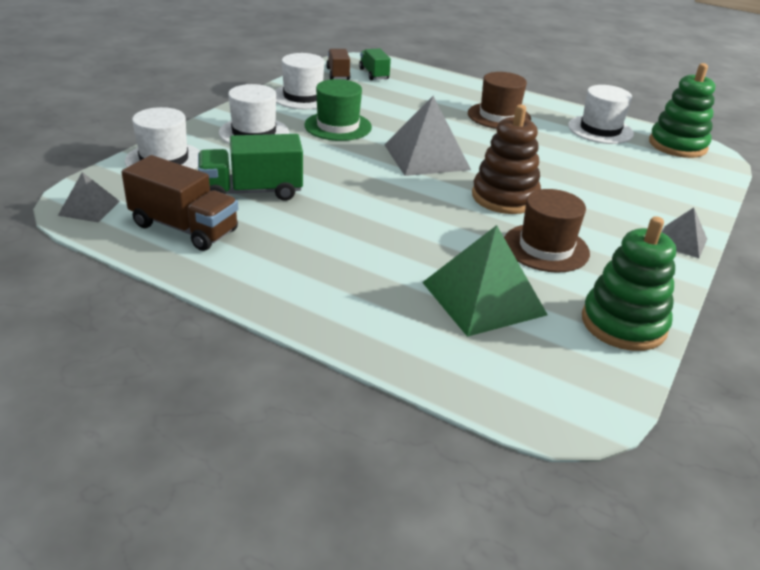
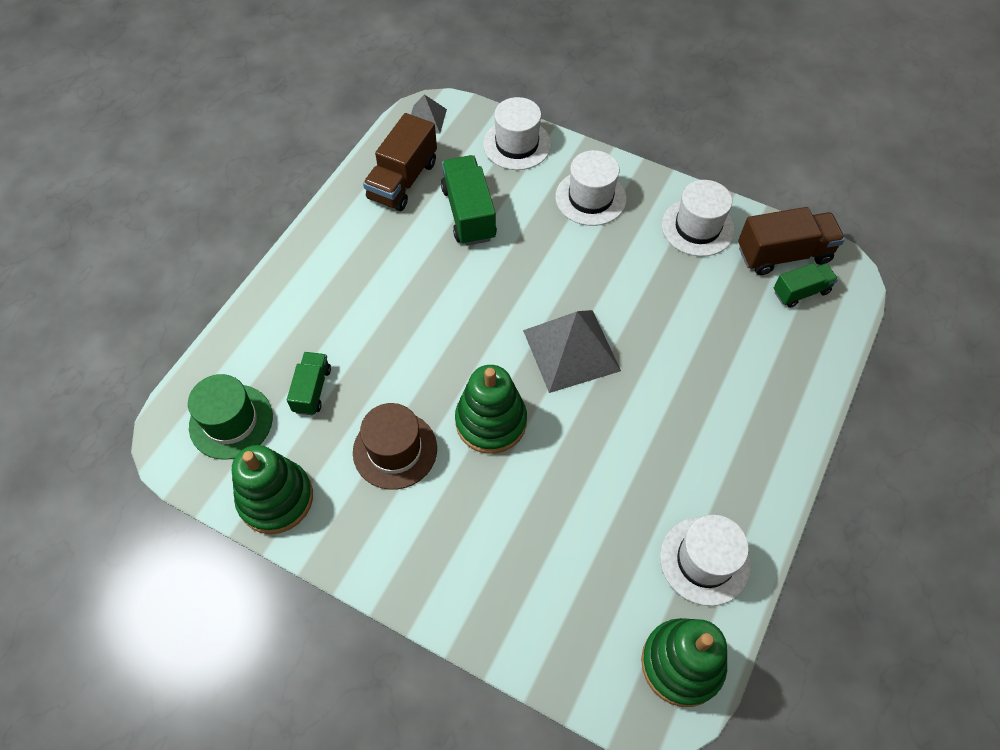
camera: 90 degrees right, 25 degrees up
green hat [304,79,372,141] -> green hat moved to [188,374,273,460]
brown truck [326,49,351,80] -> brown truck [738,207,845,275], size x1.65
green pyramid [422,225,548,337] -> green truck [287,352,331,415]
brown hat [468,72,531,129] -> none
brown stacking toy [472,105,541,214] -> green stacking toy [455,365,527,454]
grey pyramid [662,207,707,258] -> none

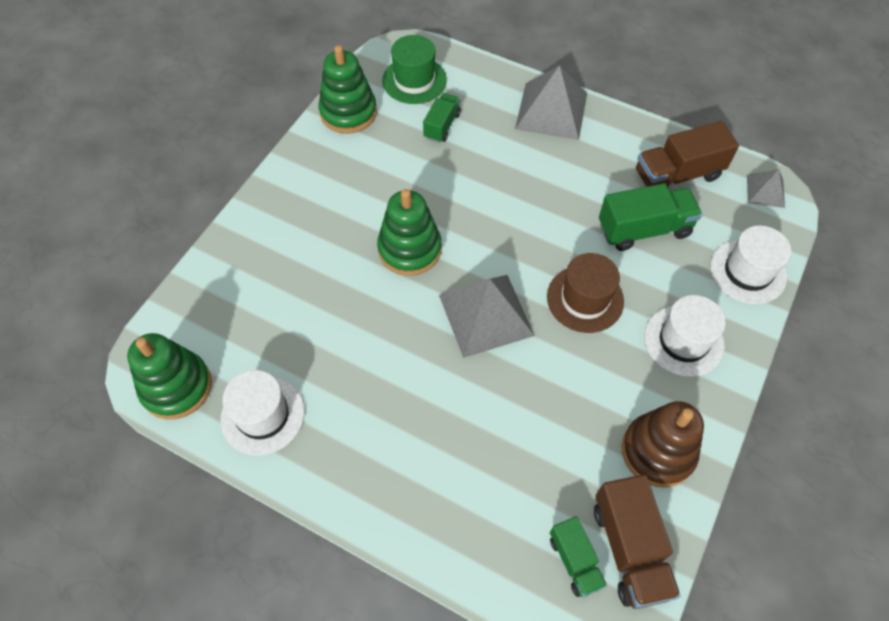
camera: 90 degrees right, 0 degrees up
green truck [287,352,331,415] -> green truck turned 75 degrees counterclockwise [423,93,461,143]
brown hat [353,403,437,490] -> brown hat moved to [547,253,624,333]
brown truck [363,113,437,211] -> brown truck turned 45 degrees counterclockwise [636,121,739,189]
white hat [662,180,735,257] -> brown stacking toy [622,401,704,488]
none -> grey pyramid [515,65,587,140]

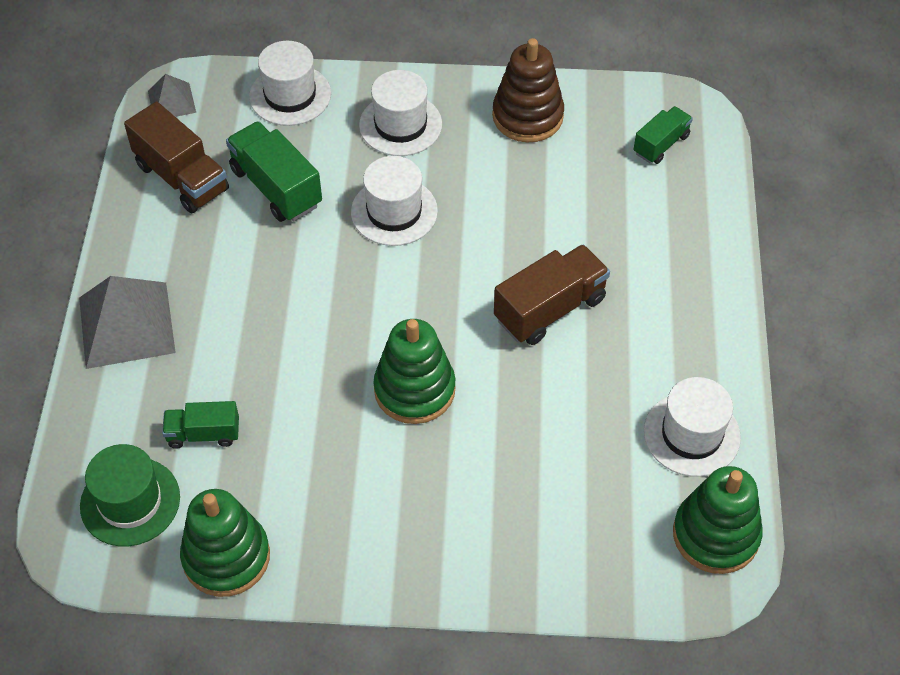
camera: 115 degrees left, 5 degrees down
grey pyramid [439,275,535,358] -> none
brown hat [547,253,624,333] -> white hat [351,156,438,246]
brown truck [594,474,681,609] -> brown truck moved to [494,245,610,345]

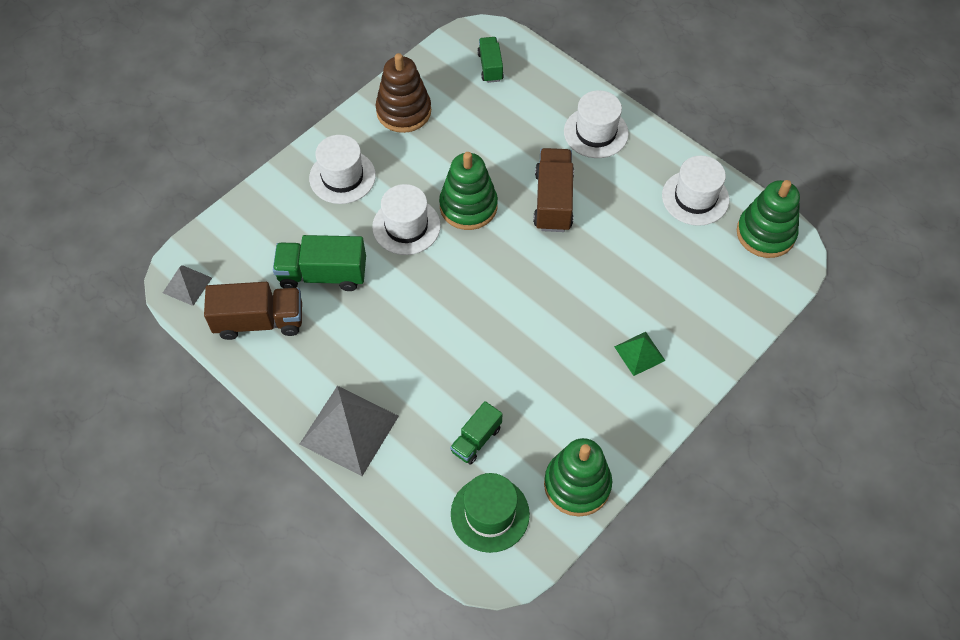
camera: 50 degrees left, 5 degrees up
white hat [249,41,331,126] -> white hat moved to [564,90,629,158]
green stacking toy [374,319,456,424] -> green stacking toy moved to [439,152,498,230]
none -> green pyramid [614,332,665,376]

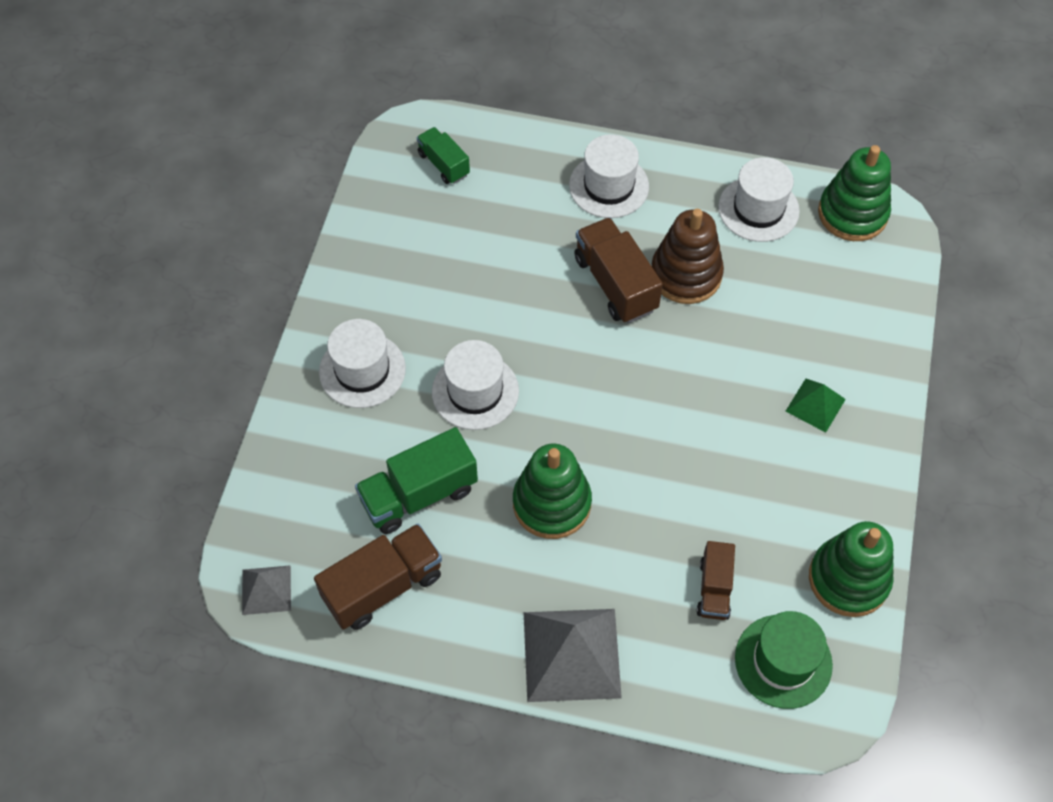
camera: 30 degrees left, 0 degrees up
brown stacking toy [376,53,431,133] -> brown stacking toy moved to [651,209,724,304]
green stacking toy [439,152,498,230] -> green stacking toy moved to [513,444,592,539]
green truck [450,401,502,465] -> brown truck [697,541,735,620]

